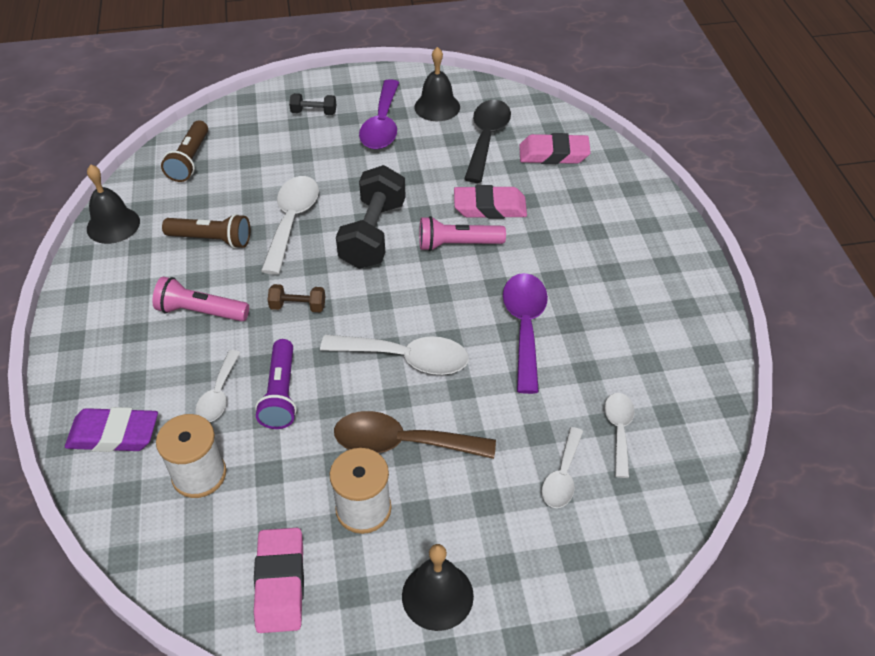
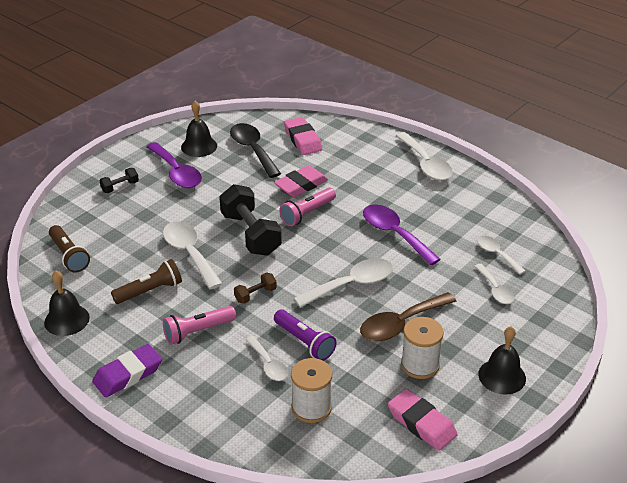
camera: 40 degrees left, 10 degrees down
purple eraser [65,407,158,452] -> purple eraser moved to [92,344,162,398]
pink eraser [519,133,591,164] -> pink eraser turned 75 degrees counterclockwise [284,117,322,155]
none -> white spoon [396,132,453,181]

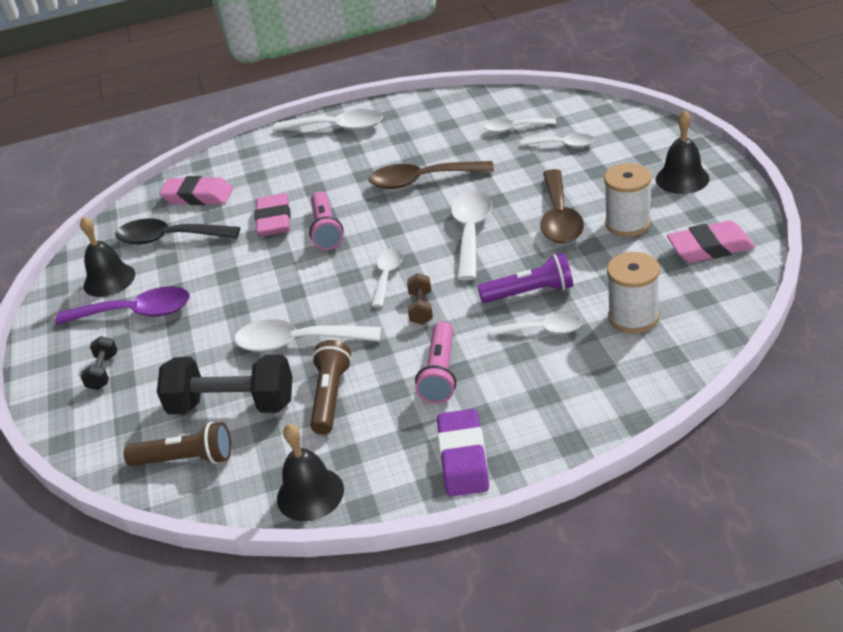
camera: 50 degrees left, 0 degrees up
black dumbbell [219,184,282,256] -> black dumbbell moved to [157,354,292,414]
purple spoon [363,205,441,266] -> brown spoon [368,161,494,189]
none -> white spoon [371,249,403,307]

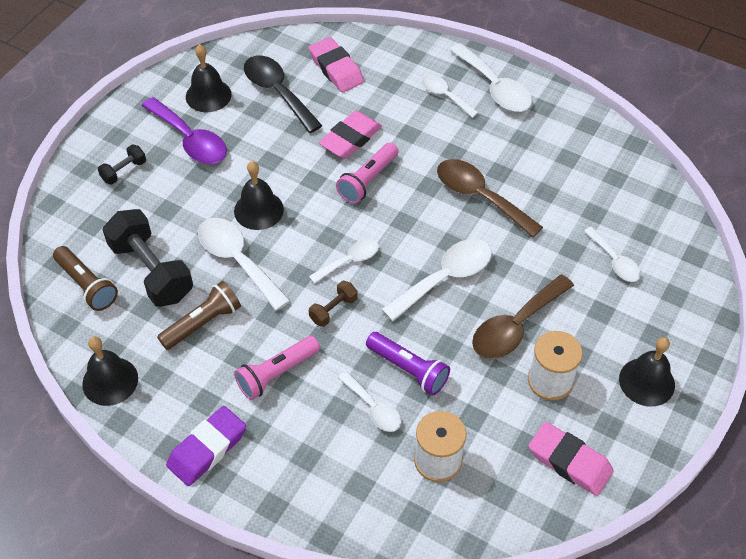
camera: 40 degrees right, 15 degrees up
white spoon [484,118,556,133] -> white spoon moved to [422,75,479,118]
none -> black bell [234,161,284,230]

